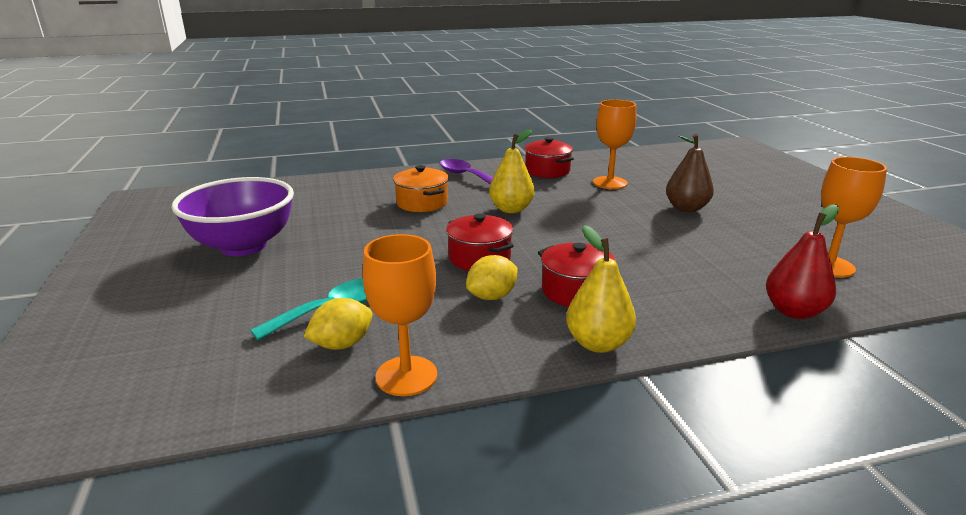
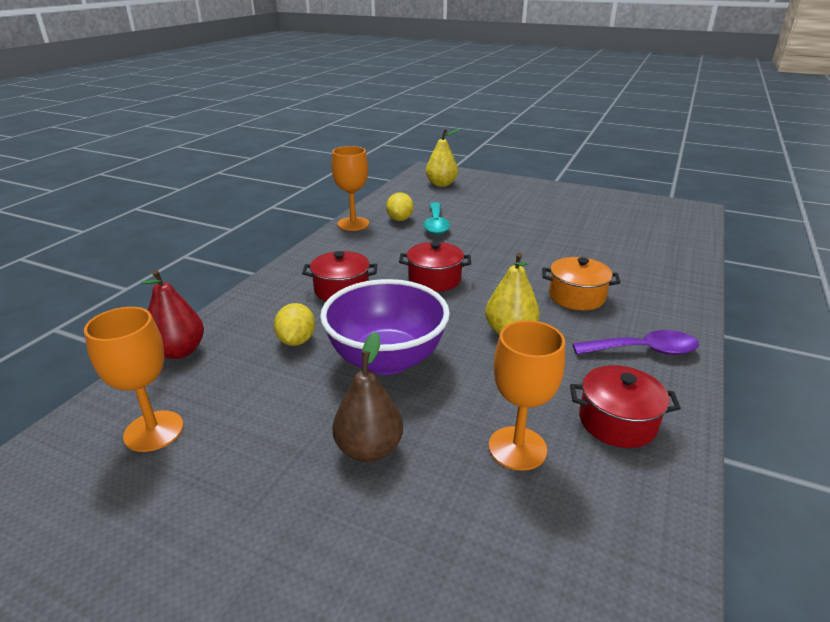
camera: 130 degrees right, 5 degrees up
purple bowl [171,177,294,256] -> purple bowl moved to [320,279,450,375]
yellow lemon [466,255,518,300] -> yellow lemon moved to [274,303,315,346]
yellow pear [566,225,636,353] -> yellow pear moved to [426,129,461,187]

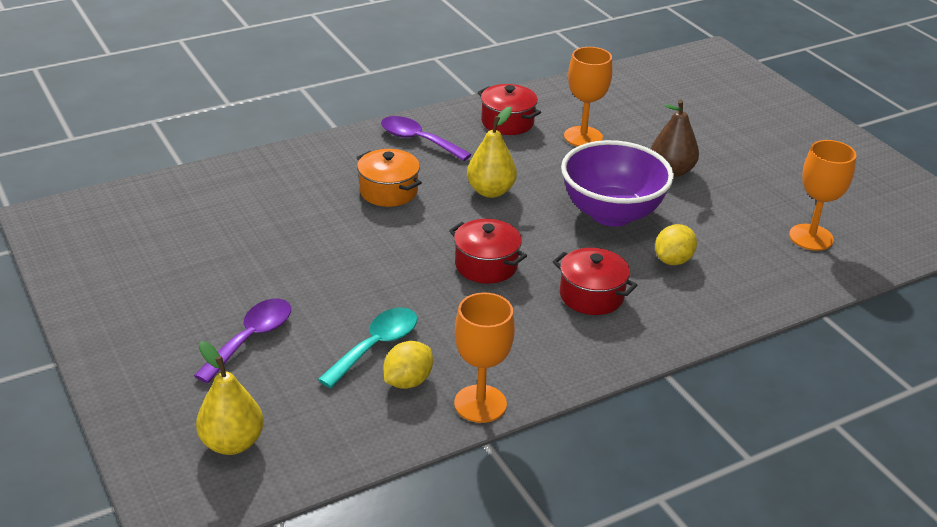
camera: 145 degrees left, 5 degrees up
red pear [141,269,204,359] -> none
none -> purple spoon [194,298,291,383]

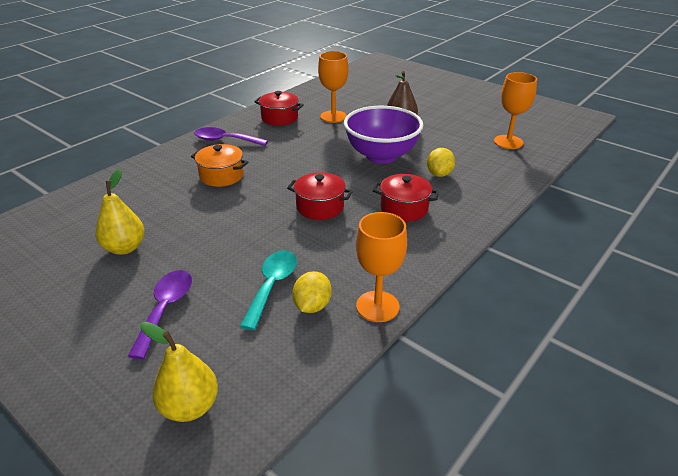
camera: 20 degrees left, 0 degrees up
yellow pear [467,107,517,198] -> yellow pear moved to [96,169,145,255]

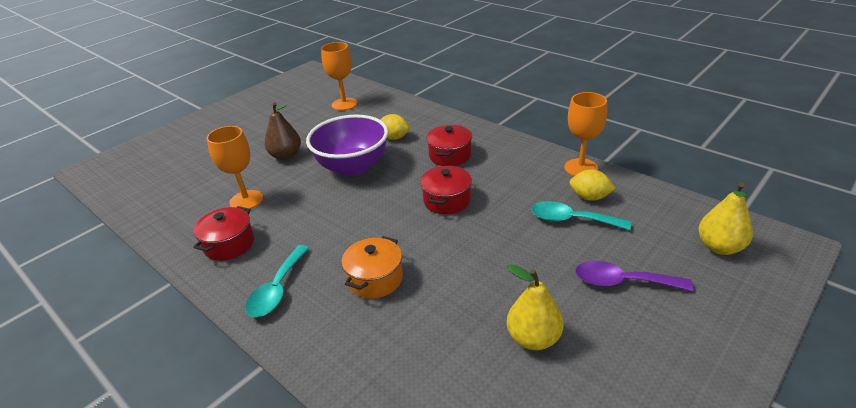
camera: 85 degrees left, 0 degrees up
purple spoon [194,127,268,146] -> turquoise spoon [245,245,309,317]

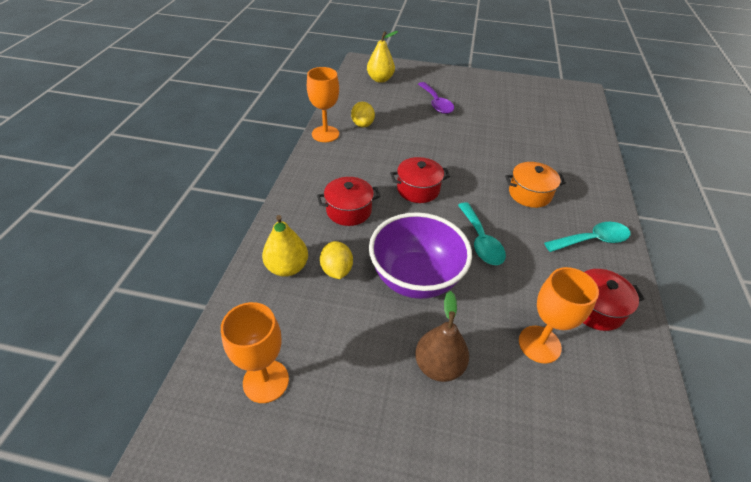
camera: 125 degrees left, 10 degrees up
yellow pear [507,264,563,350] -> yellow pear moved to [262,215,308,277]
turquoise spoon [531,201,631,230] -> turquoise spoon moved to [458,202,506,265]

